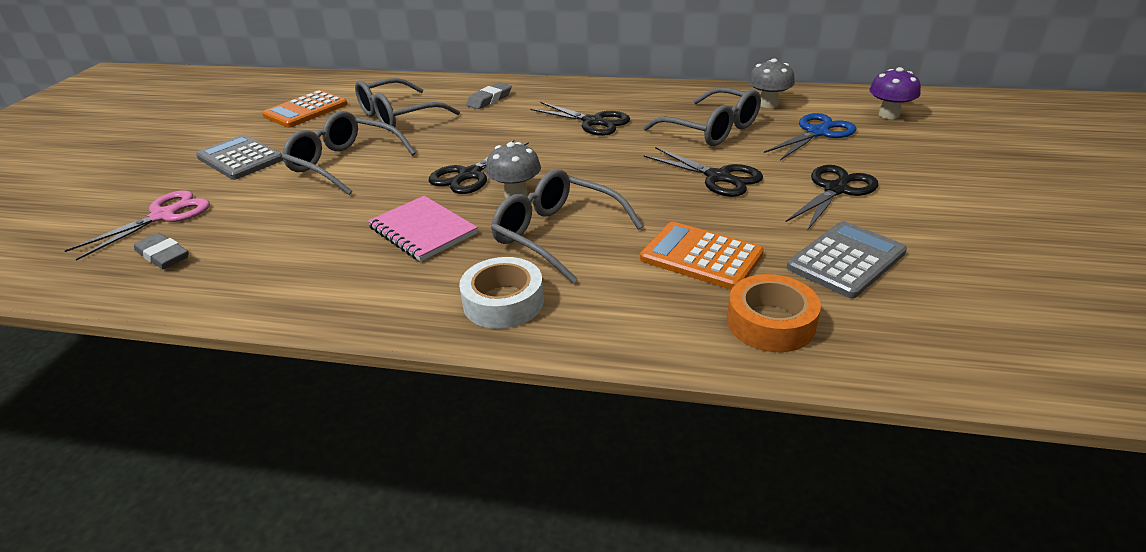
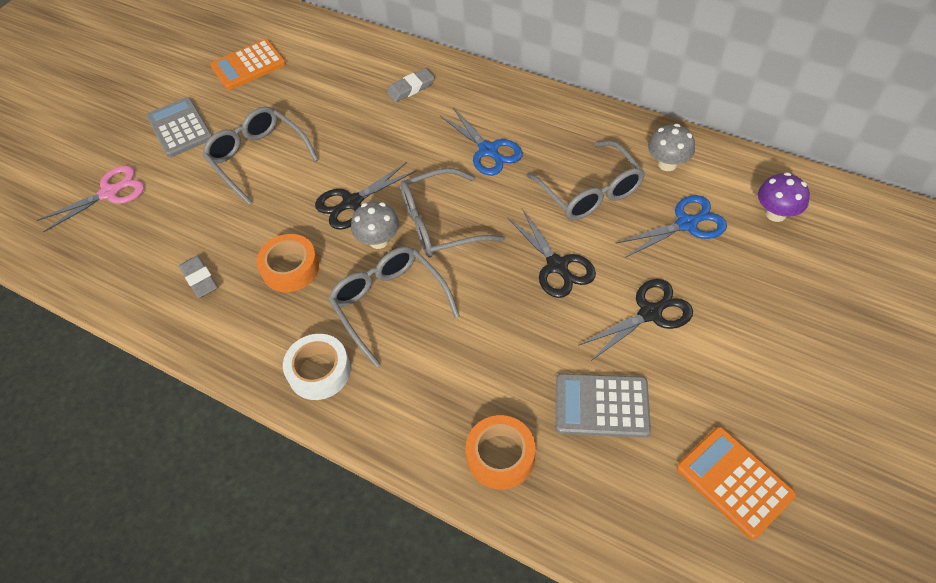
camera: 20 degrees right, 20 degrees up
grey eraser [134,233,189,269] -> grey eraser moved to [179,256,218,298]
grey glasses [355,78,460,127] -> grey glasses moved to [400,168,504,258]
pink notebook [368,196,478,262] -> orange tape [257,234,319,292]
black scissors [530,102,630,136] -> blue scissors [440,108,523,176]
orange calculator [640,222,764,290] -> orange calculator moved to [677,427,796,540]
grey calculator [787,221,907,298] -> grey calculator turned 150 degrees counterclockwise [556,374,651,438]

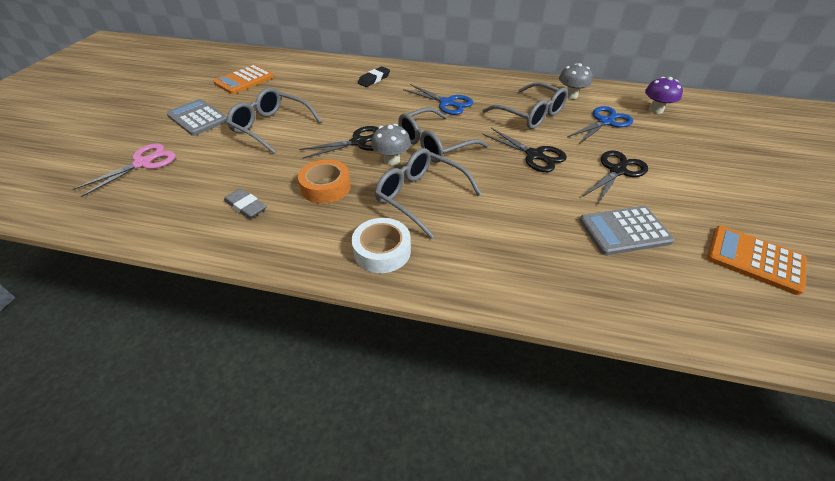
camera: 20 degrees left, 10 degrees down
black scissors [315,162,416,229] -> black scissors turned 150 degrees counterclockwise [299,126,378,159]
grey eraser [387,68,434,102] -> black eraser [358,66,390,87]
orange tape [466,415,535,490] -> none

